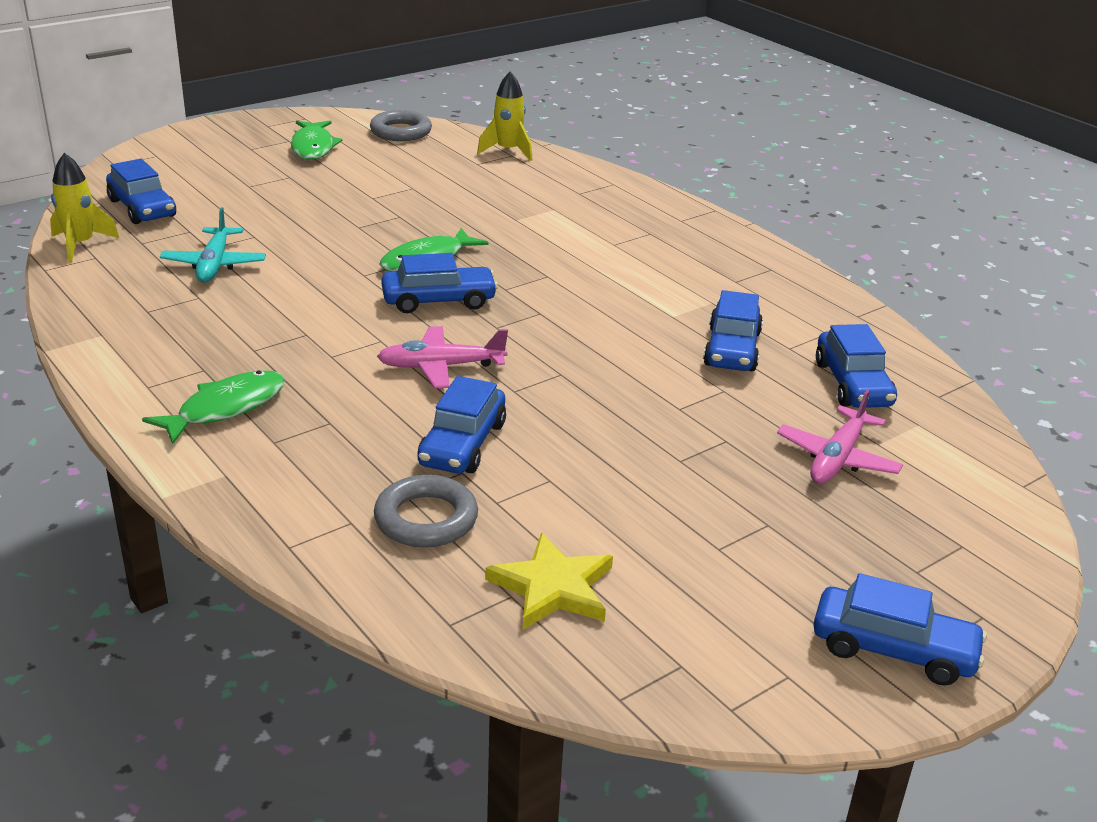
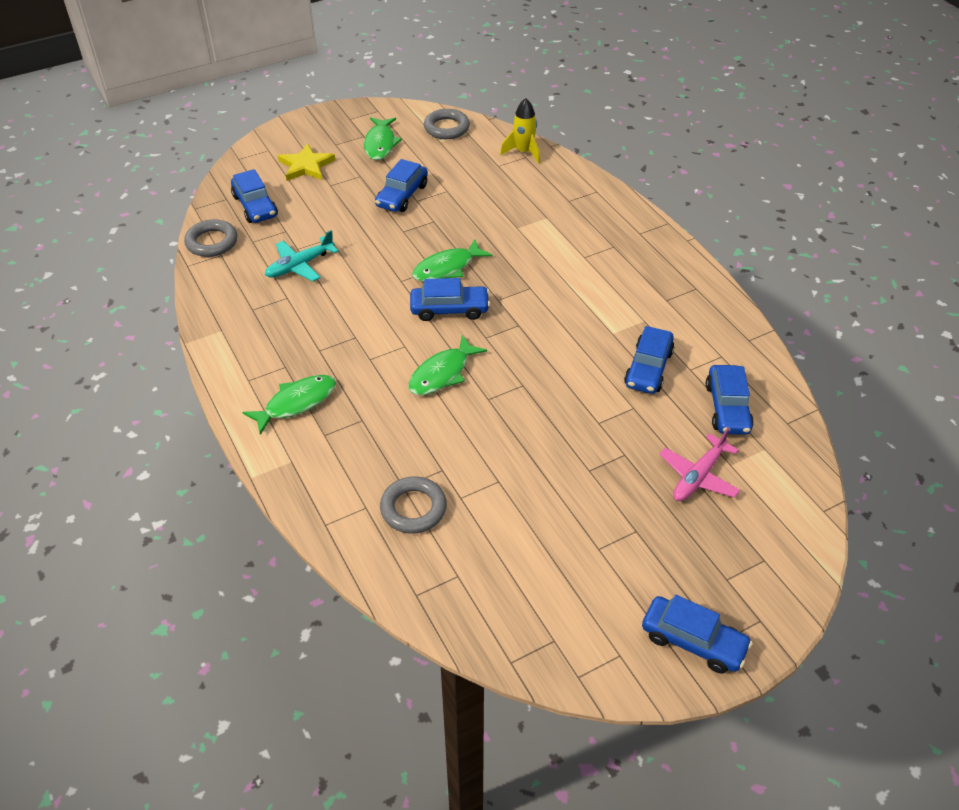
camera: 10 degrees right, 15 degrees up
yellow rocket [50,153,119,263] -> grey ring [184,219,237,257]
turquoise plane [160,207,266,282] -> turquoise plane turned 45 degrees clockwise [265,230,339,281]
pink plane [377,326,508,388] -> green fish [408,335,487,395]
blue car [418,376,506,473] -> blue car moved to [375,159,428,212]
yellow star [485,532,613,629] -> yellow star moved to [278,143,335,181]

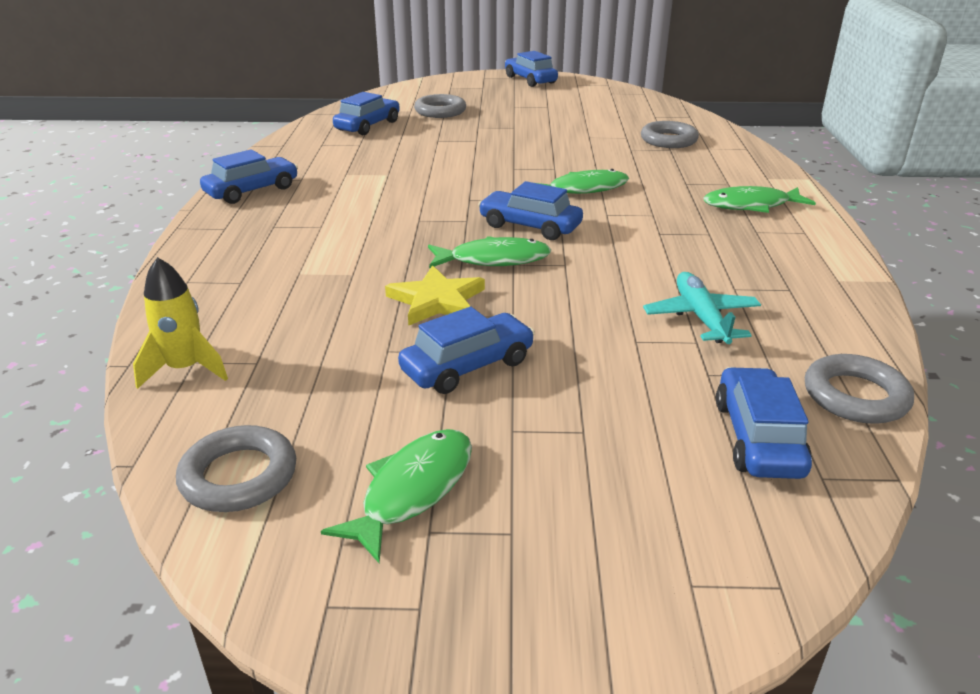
camera: 150 degrees left, 15 degrees down
turquoise plane [265,230,339,281] -> turquoise plane turned 90 degrees counterclockwise [643,272,761,344]
yellow star [278,143,335,181] -> yellow star moved to [385,265,485,326]
blue car [624,326,674,394] -> blue car moved to [200,149,298,204]
pink plane [659,428,740,501] -> grey ring [414,94,466,118]

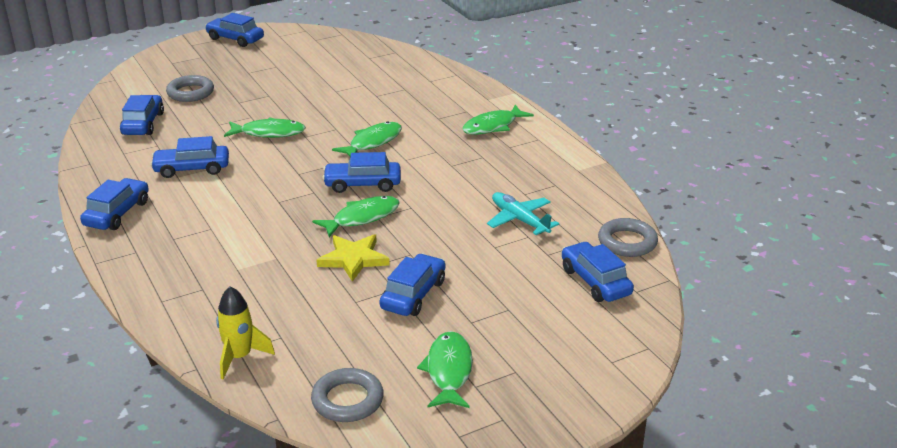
camera: 30 degrees left, 0 degrees up
grey ring [641,121,699,148] -> none
none -> blue car [150,136,229,178]
none -> green fish [224,117,306,138]

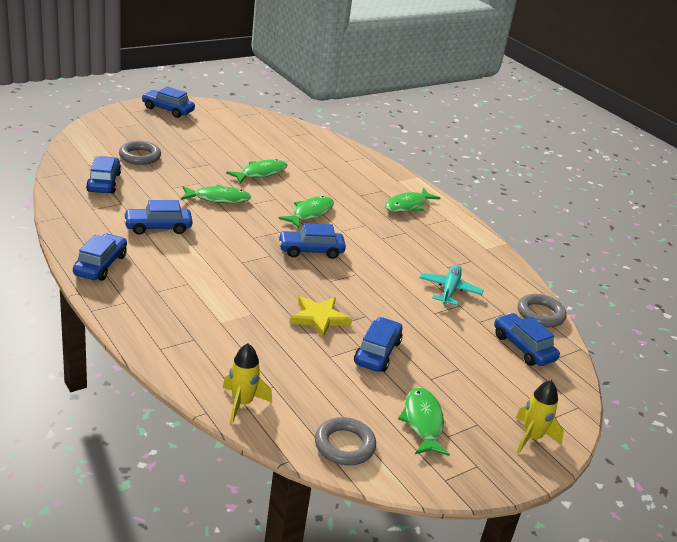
camera: 10 degrees left, 0 degrees up
green fish [312,196,400,237] -> green fish moved to [226,159,287,183]
turquoise plane [487,192,559,235] -> turquoise plane turned 60 degrees clockwise [420,265,483,305]
none -> yellow rocket [516,380,564,454]

